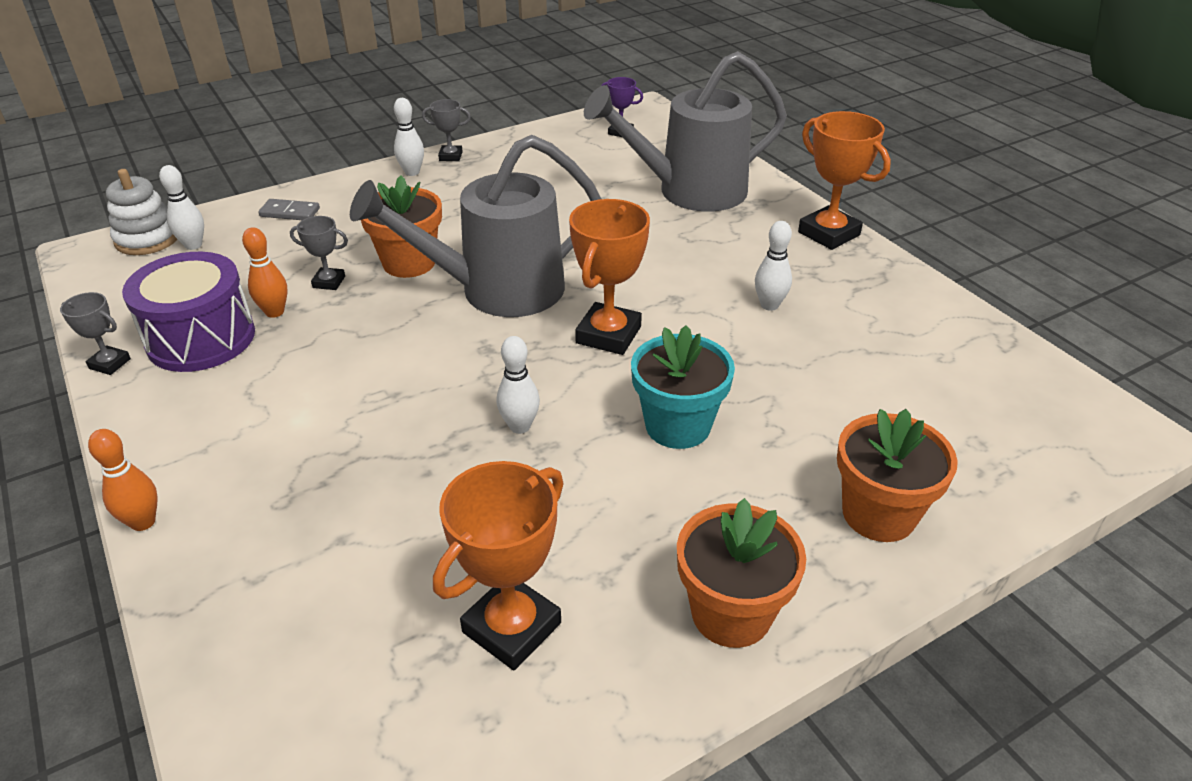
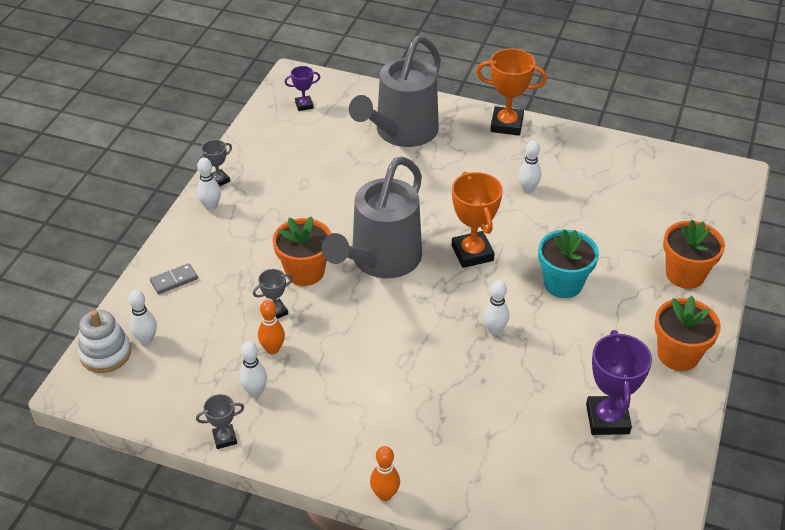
camera: 40 degrees left, 5 degrees up
purple drum [122,252,255,372] -> white bowling pin [239,341,267,396]
orange trophy [433,461,564,670] -> purple trophy [586,330,652,435]

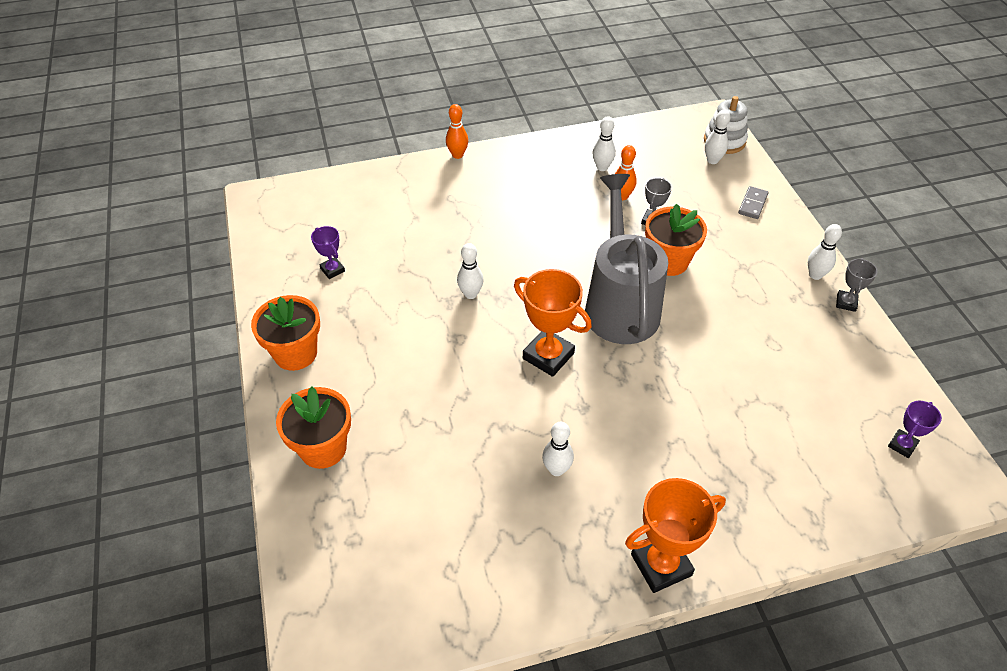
camera: 145 degrees right, 5 degrees up
grey trophy [196,394,244,449] -> none
grey watering can [349,36,441,147] -> none
turquoise flower pot [538,229,599,298] -> none
purple trophy [586,330,652,435] -> purple trophy [311,226,345,279], size x0.53

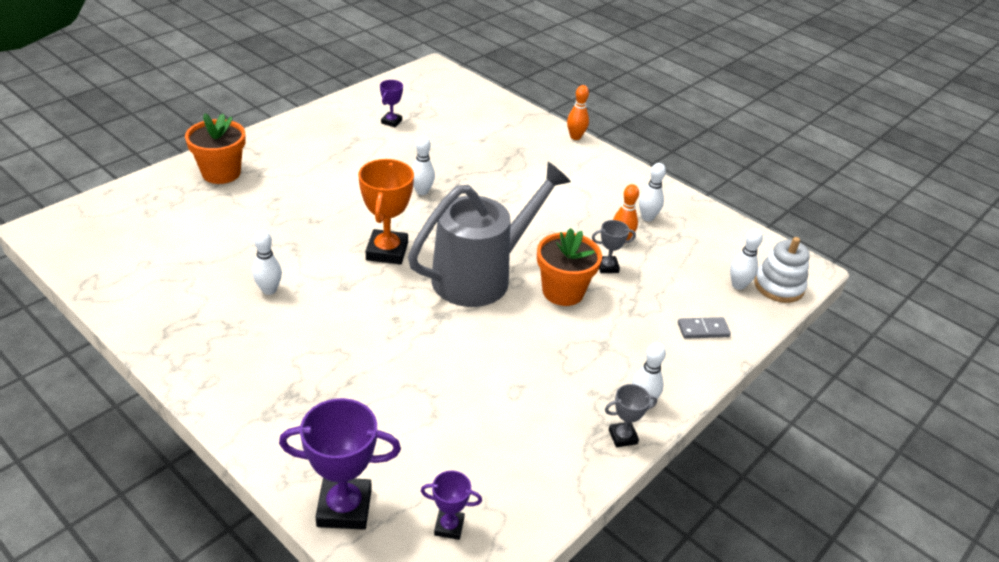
camera: 55 degrees right, 10 degrees down
orange flower pot [251,295,320,371] -> none
orange trophy [625,478,726,593] -> none
none -> purple trophy [279,398,401,530]

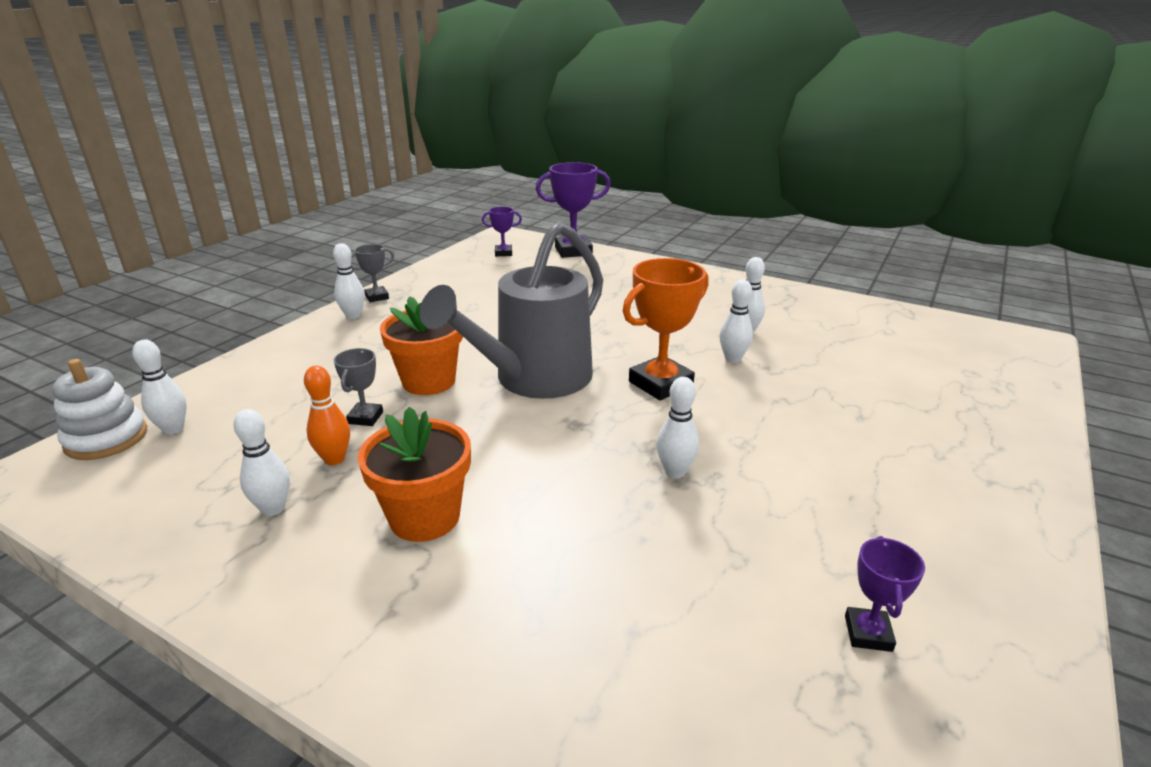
camera: 170 degrees right, 10 degrees down
orange flower pot [185,113,246,184] -> orange flower pot moved to [358,407,471,542]
orange trophy [358,159,414,265] -> orange trophy turned 60 degrees clockwise [623,258,709,400]
orange bowling pin [567,85,589,140] -> none
grey trophy [592,220,636,273] -> grey trophy turned 60 degrees counterclockwise [334,348,383,426]
grey domino [678,317,731,339] -> none
none -> white bowling pin [719,280,753,363]

